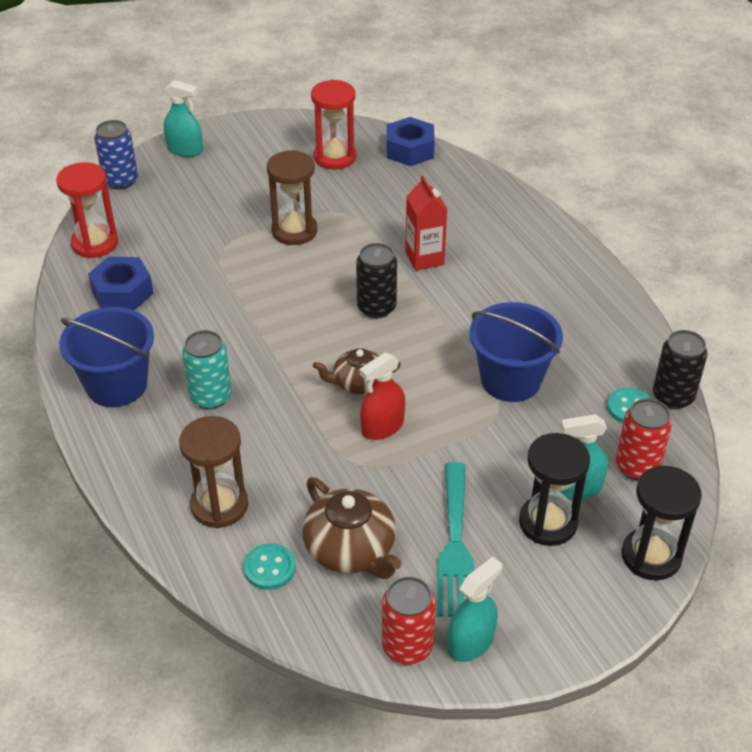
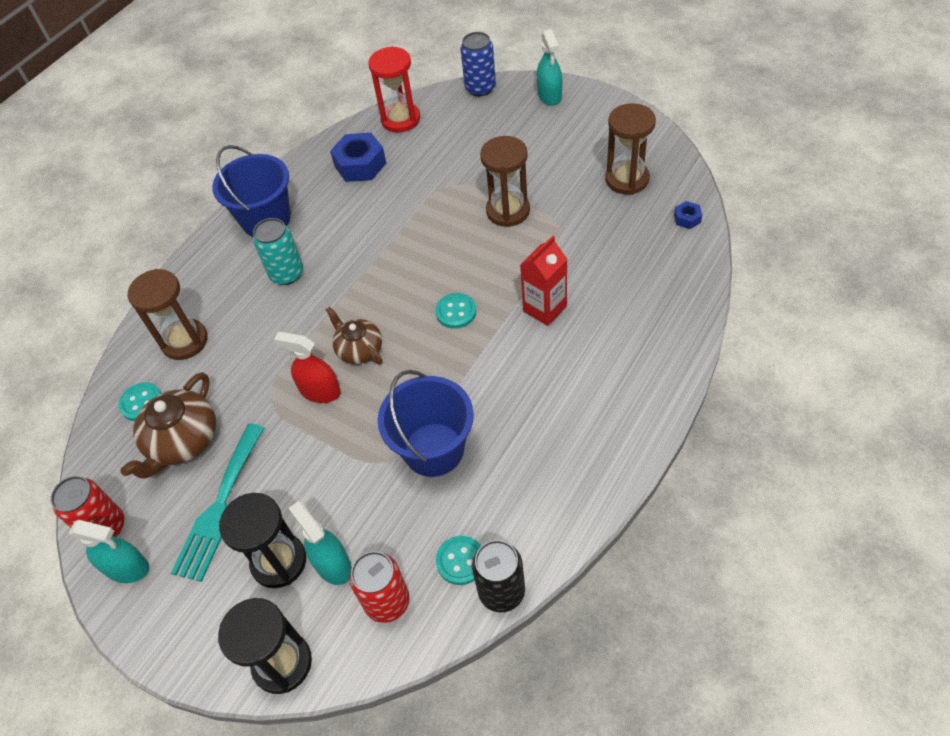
camera: 65 degrees right, 10 degrees up
red hourglass [311,80,356,169] -> brown hourglass [605,103,656,195]
black can [356,243,397,318] -> turquoise button [435,293,477,329]
blue nut [387,117,435,166] -> blue nut [674,201,702,229], size x0.49
turquoise fork [437,462,474,617] -> turquoise fork turned 45 degrees counterclockwise [171,424,264,582]

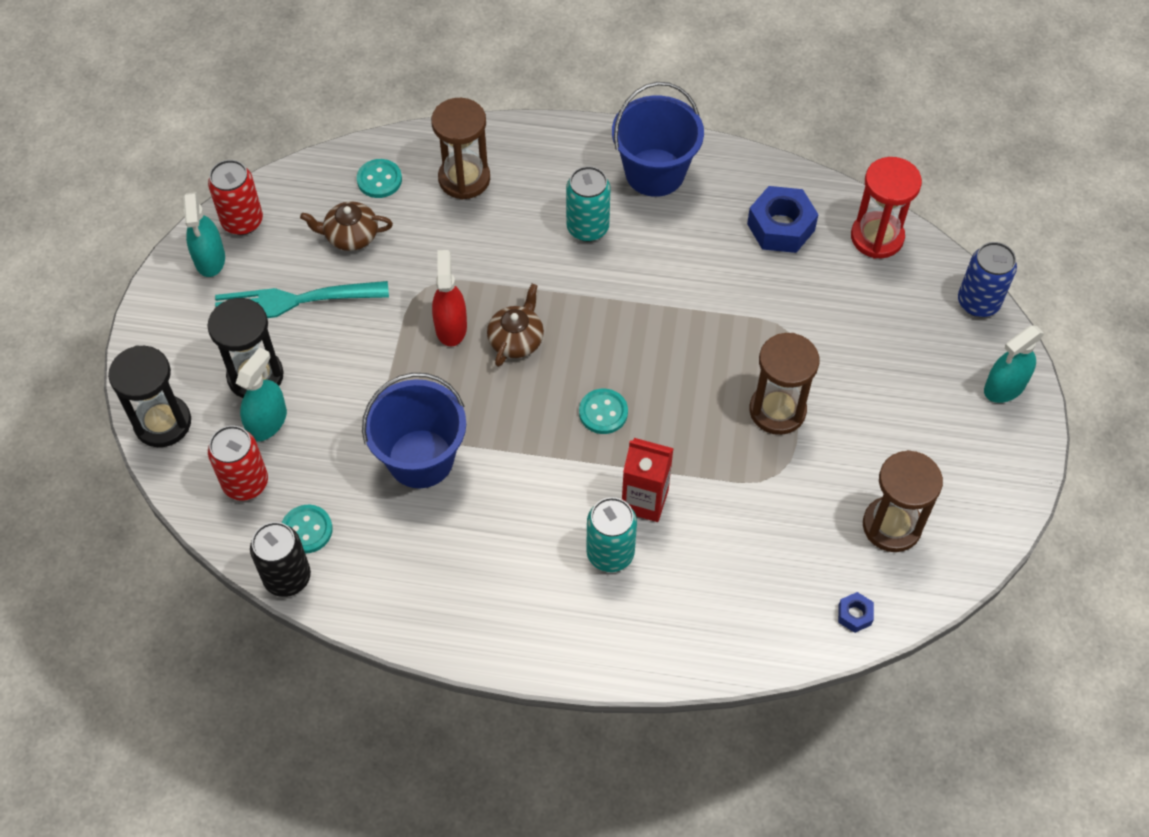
camera: 60 degrees right, 5 degrees up
brown teapot [120,372,216,479] -> brown teapot [300,201,393,251], size x0.65
none -> turquoise can [586,497,637,572]

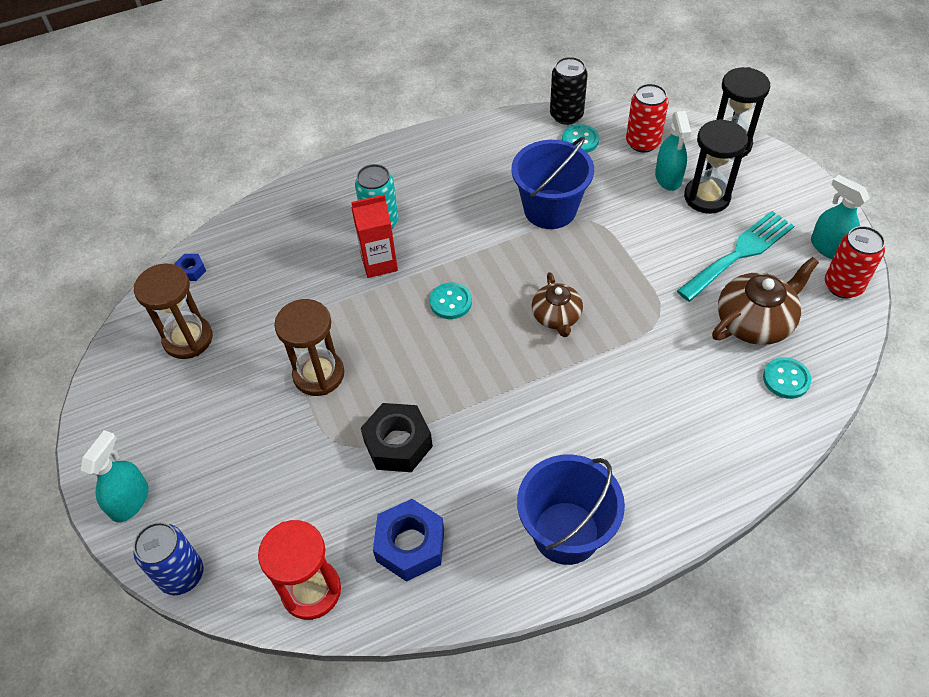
camera: 150 degrees right, 5 degrees down
brown teapot [300,201,393,251] -> brown teapot [712,257,819,345], size x1.53
brown hourglass [431,98,490,200] -> none
red spray bottle [432,250,467,347] -> none
turquoise can [566,166,611,242] -> none
none -> black nut [361,403,433,472]

